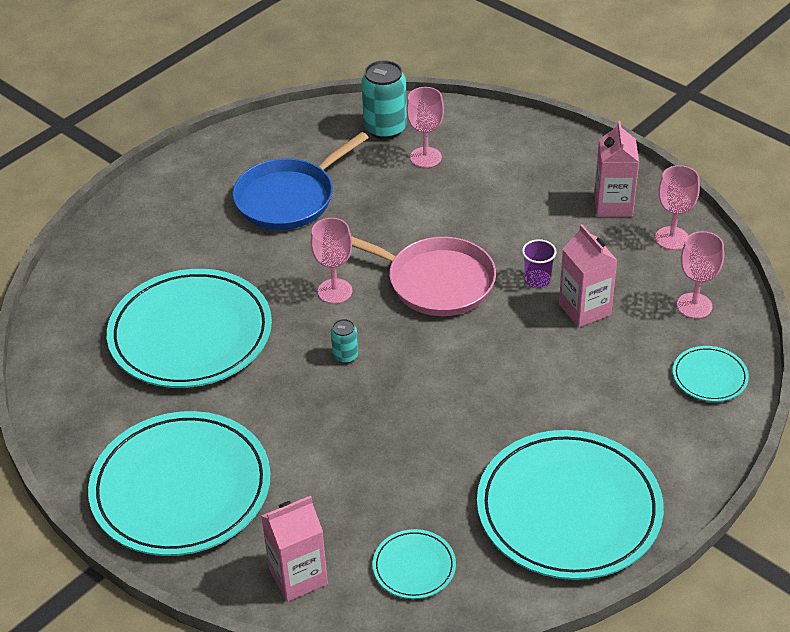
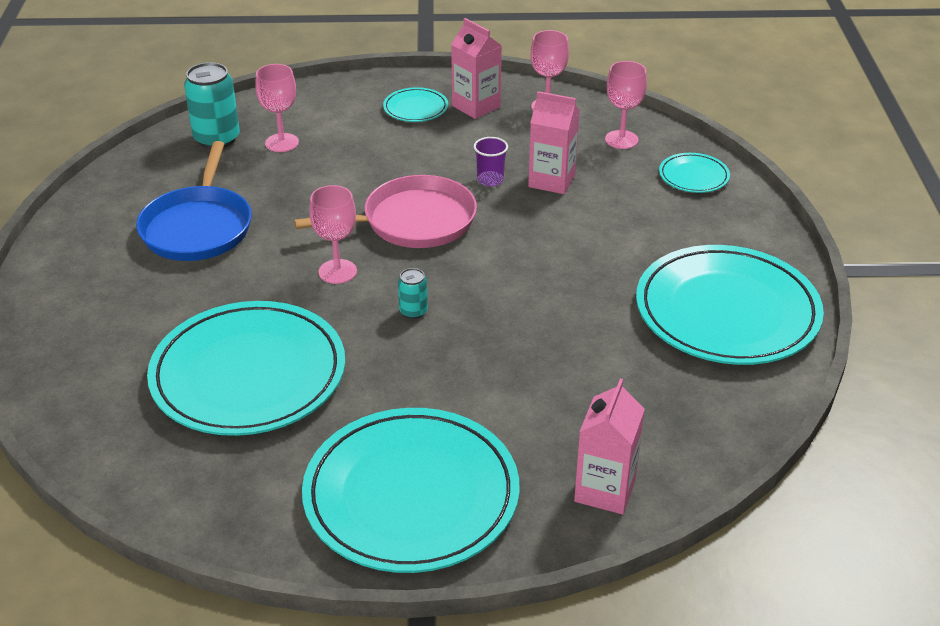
camera: 45 degrees left, 5 degrees down
turquoise plate [373,529,456,599] -> turquoise plate moved to [383,87,448,122]

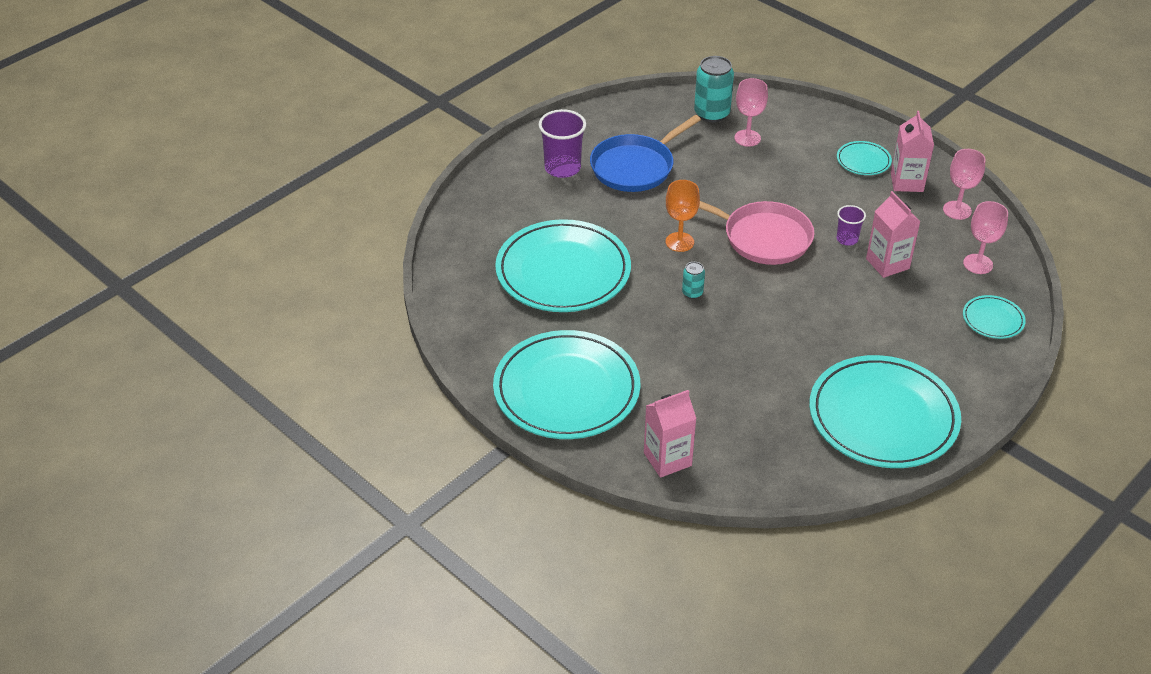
camera: 45 degrees right, 5 degrees up
pink goblet [309,185,357,284] -> orange goblet [666,180,700,252]
none -> purple cup [539,109,586,178]

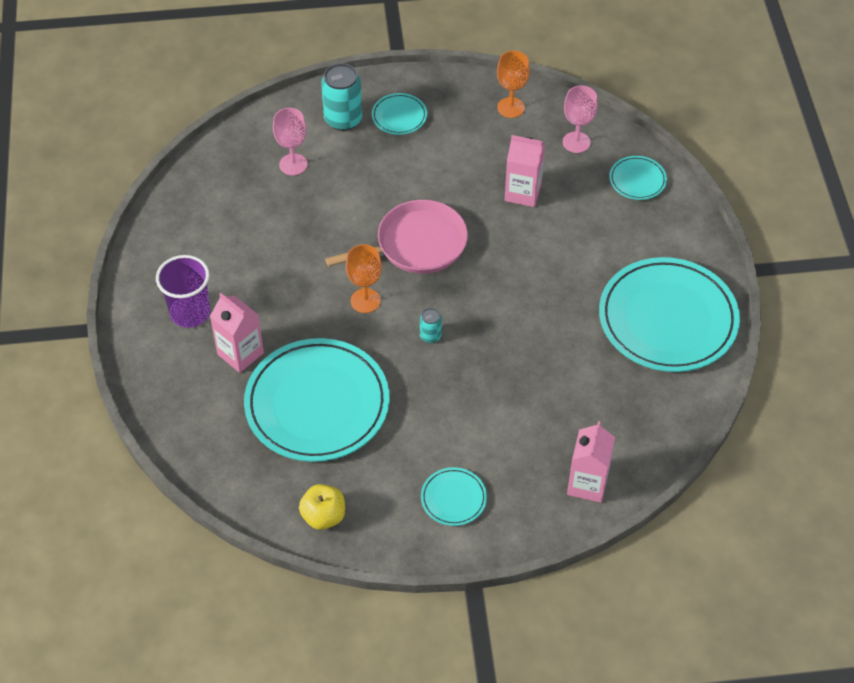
camera: 50 degrees left, 10 degrees up
turquoise plate [493,330,640,439] -> turquoise plate [421,467,487,526], size x0.44
blue pan [590,115,701,192] -> none
turquoise can [694,56,734,122] -> turquoise can moved to [321,63,362,131]
purple cup [837,205,866,246] -> none
pink carton [891,111,934,192] -> pink carton moved to [210,293,264,373]
pink goblet [943,149,986,220] -> orange goblet [497,51,530,118]
none -> yellow apple [299,484,345,530]

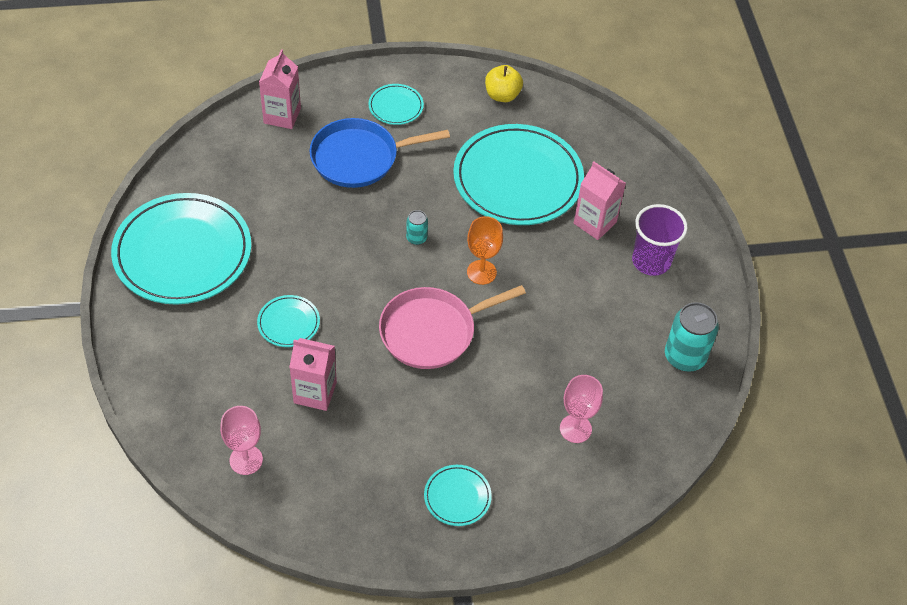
camera: 175 degrees right, 0 degrees up
turquoise can [321,63,362,131] -> turquoise can moved to [665,302,719,372]
orange goblet [497,51,530,118] -> none
turquoise plate [609,156,667,200] -> turquoise plate moved to [257,295,320,347]
none -> blue pan [310,118,450,188]

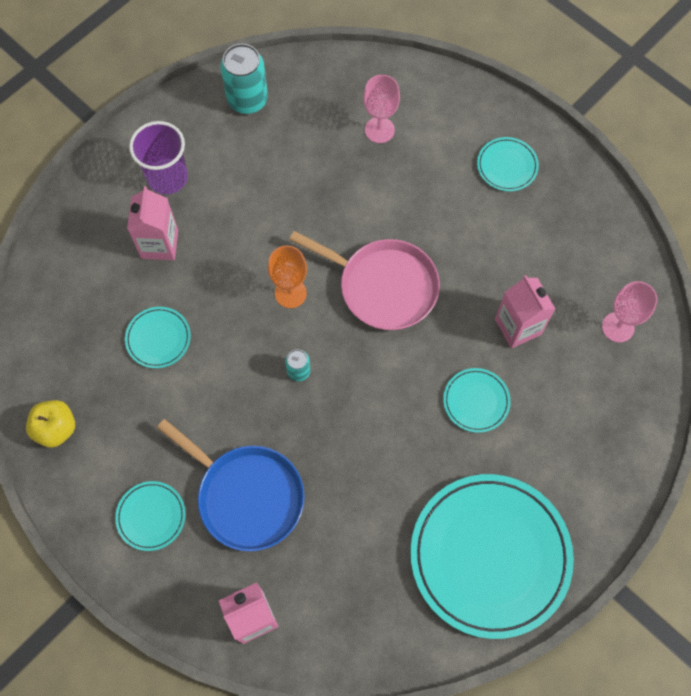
camera: 125 degrees left, 15 degrees up
turquoise plate [453,124,584,225] -> turquoise plate [125,307,191,368], size x0.44

